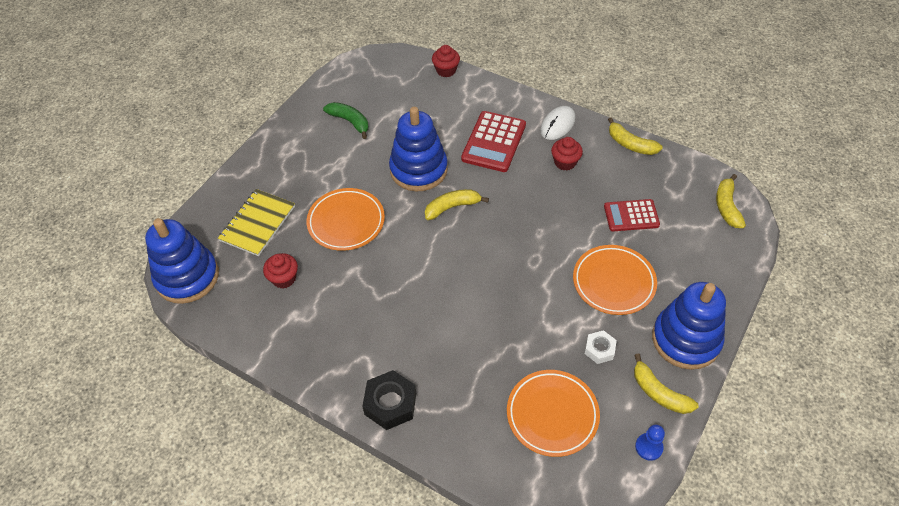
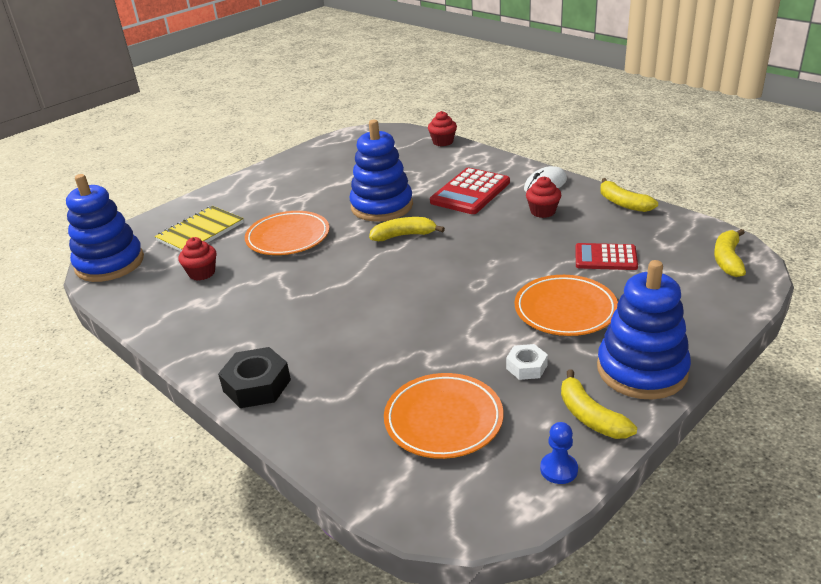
camera: 15 degrees right, 20 degrees down
green banana [323,102,368,139] -> none

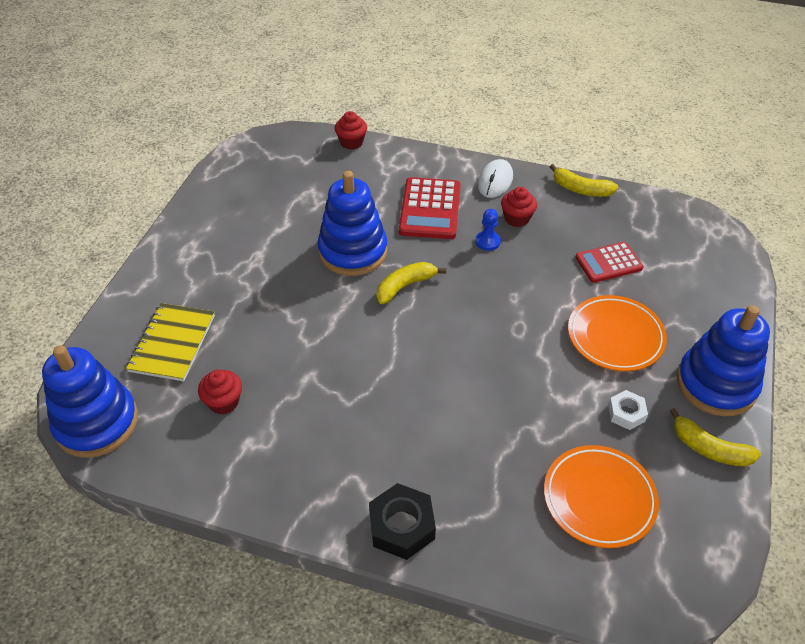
camera: 30 degrees left, 15 degrees up
orange plate [245,211,329,255] -> none
blue pawn [540,422,578,484] -> blue pawn moved to [475,209,501,251]
yellow banana [714,229,746,277] -> none

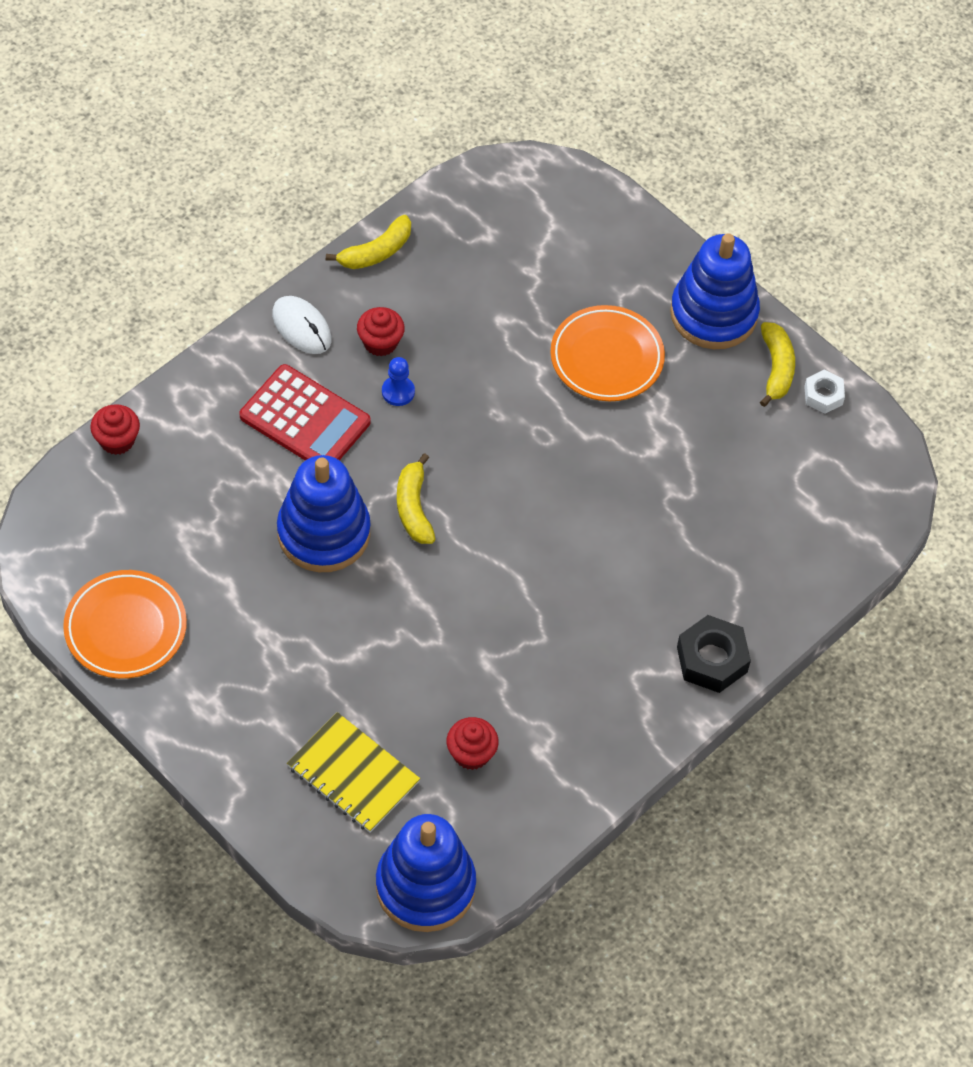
camera: 65 degrees left, 10 degrees up
orange plate [544,445,659,548] -> orange plate moved to [63,570,187,679]
red calculator [575,242,643,283] -> none
white nut [608,390,648,430] -> white nut moved to [804,370,845,414]
yellow banana [670,408,761,467] -> yellow banana turned 60 degrees counterclockwise [760,322,795,407]

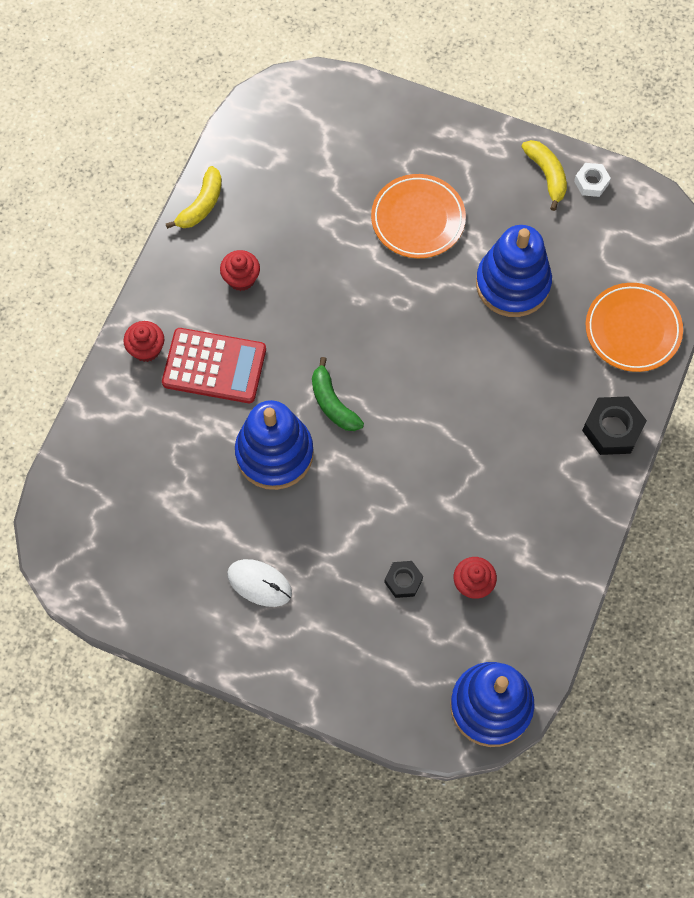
camera: 20 degrees left, 10 degrees up
orange plate [63,570,187,679] -> orange plate moved to [586,283,683,372]
red cupcake [90,404,140,455] -> red cupcake moved to [123,321,164,362]
white mouse [272,296,331,354] -> white mouse moved to [227,559,292,607]
yellow notebook [287,712,420,833] -> none
blue pawn [382,357,415,406] -> none
yellow banana [397,453,436,544] -> green banana [312,357,364,431]
blue stacking toy [670,233,760,349] -> blue stacking toy moved to [476,225,552,317]
none -> black nut [384,561,423,598]

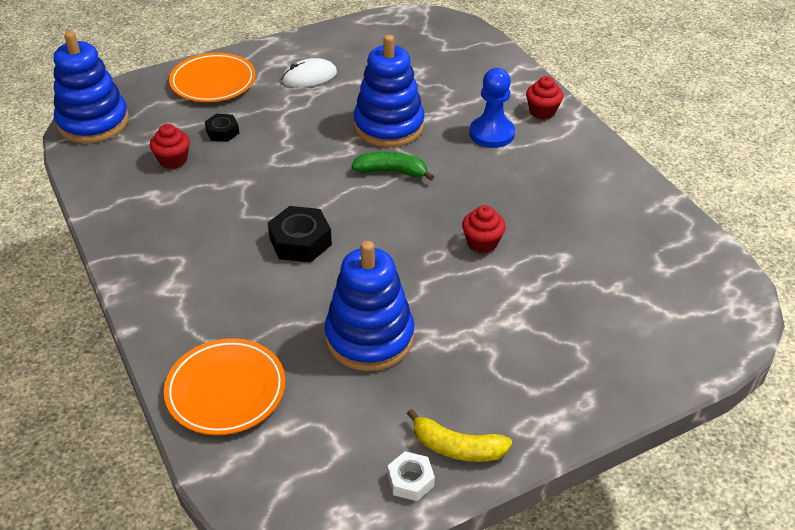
camera: 130 degrees right, 25 degrees down
red calculator [162,328,266,403] -> blue pawn [469,68,515,148]
yellow banana [166,166,222,229] -> none
red cupcake [220,250,260,291] -> red cupcake moved to [462,205,506,254]
orange plate [371,174,466,258] -> orange plate moved to [169,53,256,102]
black nut [582,396,647,455] -> black nut moved to [268,206,332,262]

